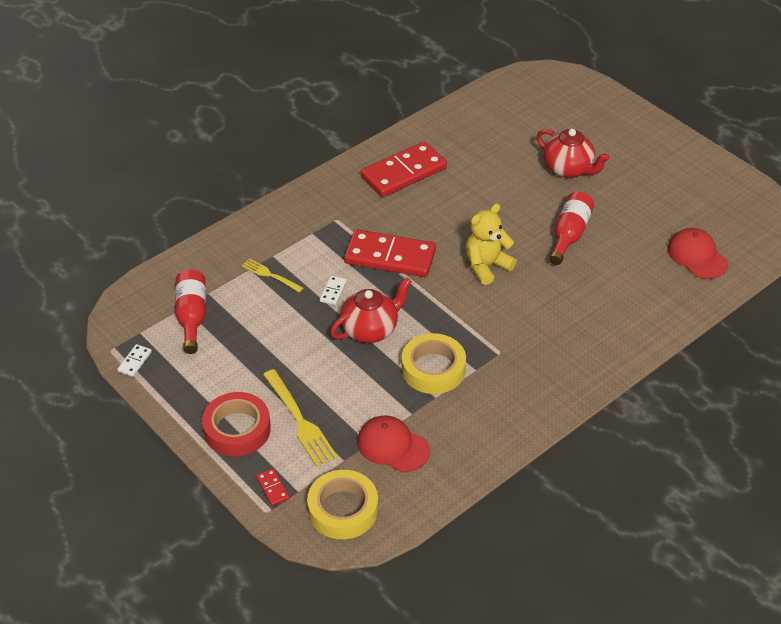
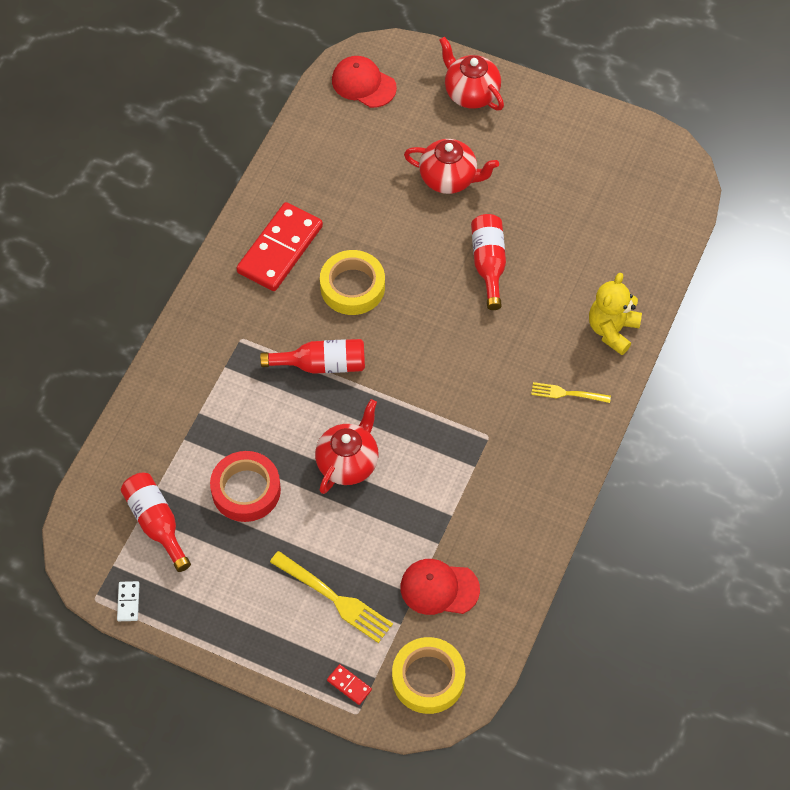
camera: 25 degrees left, 15 degrees up
red tape [202,392,271,456] -> red tape moved to [210,451,281,522]
yellow fork [242,258,303,292] -> yellow fork moved to [531,382,611,403]
white domino [319,276,347,305] -> none
red domino [344,229,436,277] -> red bottle [260,339,365,374]
yellow tape [401,333,466,394] -> yellow tape moved to [320,250,385,315]
yellow teddy bear [465,203,517,285] -> yellow teddy bear moved to [589,272,642,355]
red cap [667,228,728,279] -> red cap moved to [332,56,397,108]
none -> red teapot [439,37,504,110]

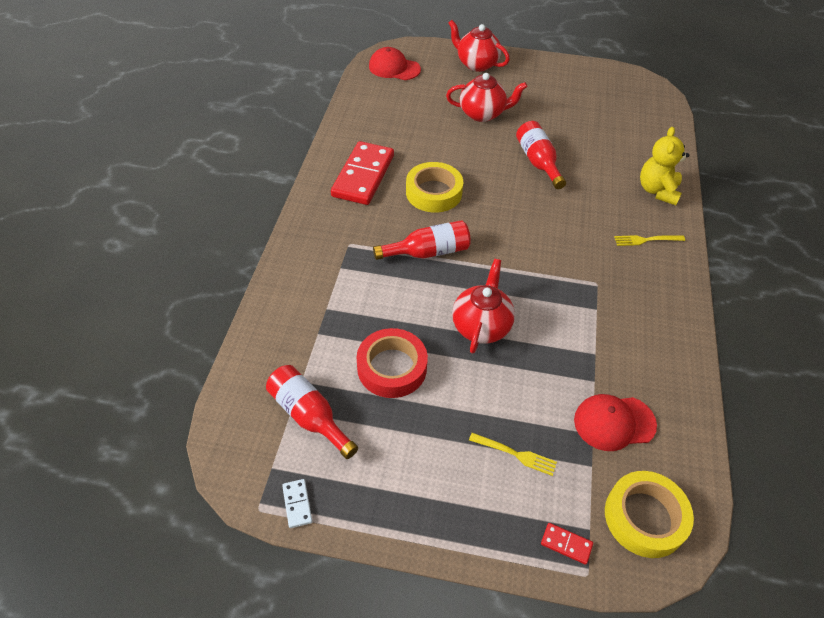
camera: 15 degrees left, 10 degrees down
yellow fork [270,551,393,643] -> yellow fork [469,433,557,476], size x0.60

